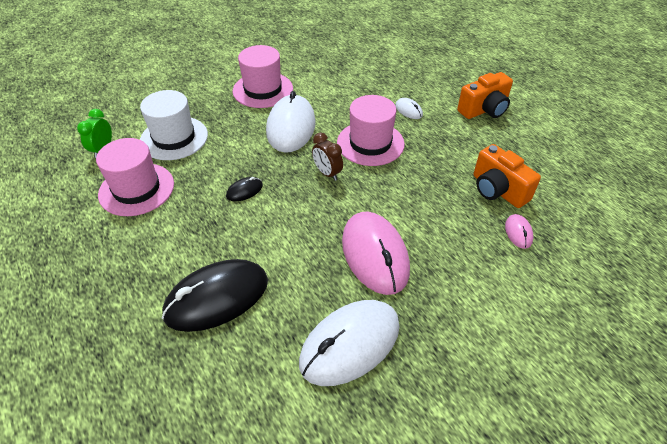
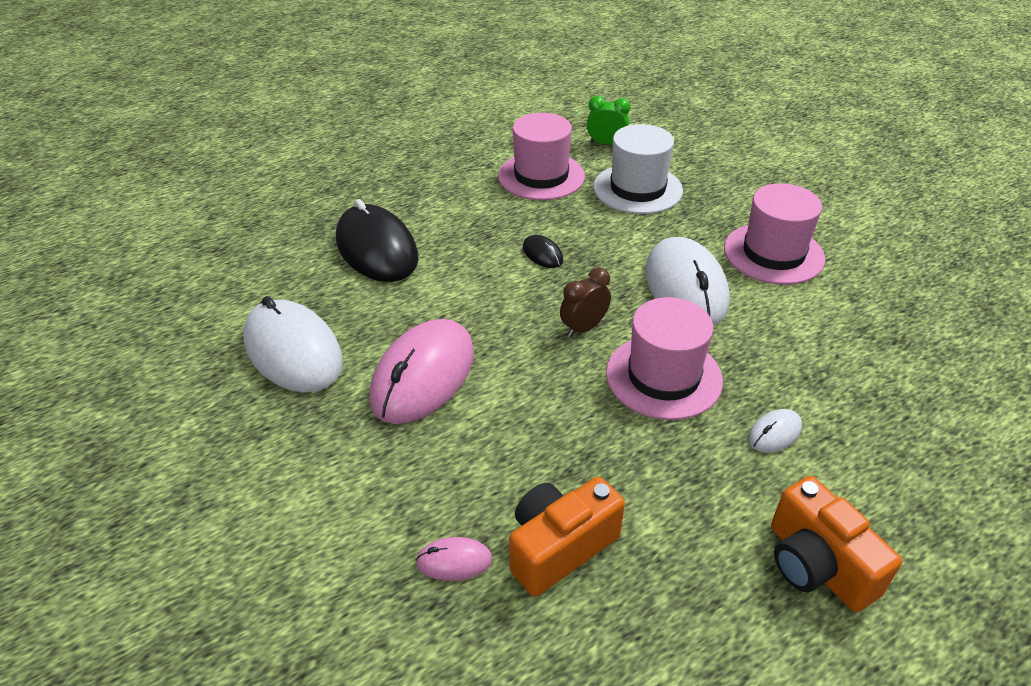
camera: 90 degrees right, 5 degrees down
white mouse [266,91,316,153] -> white mouse turned 75 degrees clockwise [645,237,730,326]
pink mouse [342,211,410,295] -> pink mouse turned 45 degrees counterclockwise [369,319,474,424]

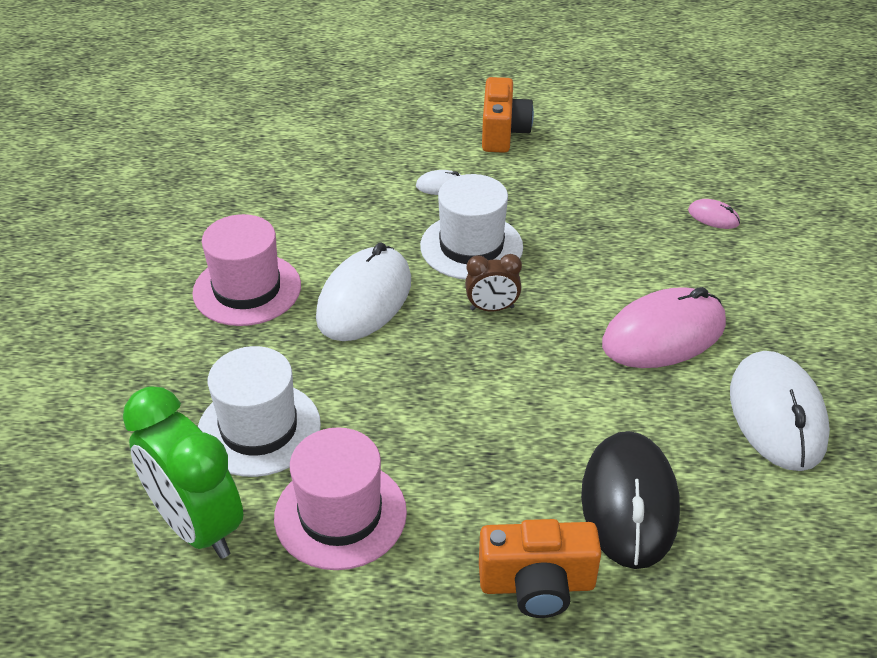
camera: 145 degrees left, 0 degrees up
orange camera [509,477,625,597] -> orange camera moved to [479,519,601,618]
black mouse [523,235,563,268] -> none
green clock [587,96,630,145] -> green clock [123,386,243,559], size x1.99
pink hat [606,297,723,420] -> white hat [420,174,523,280]

